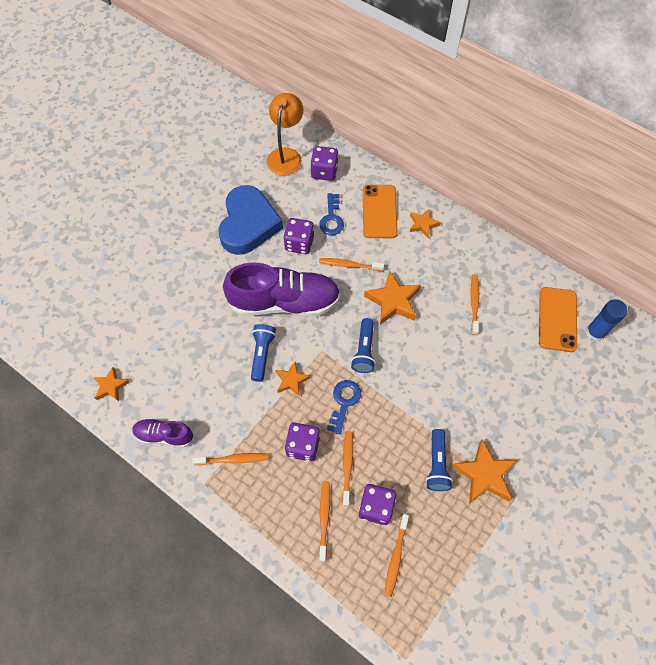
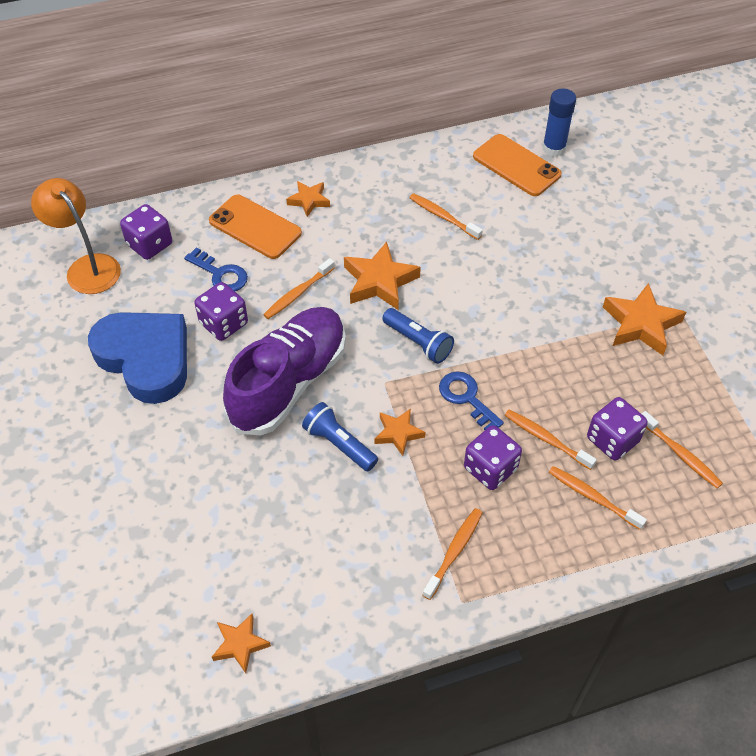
camera: 55 degrees left, 10 degrees down
purple shoe [132,418,194,448] -> none
blue flashlight [426,429,453,491] -> none

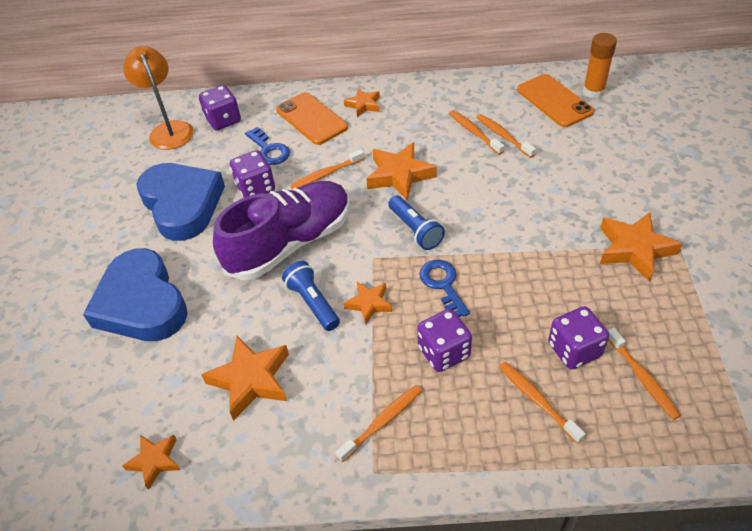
camera: 20 degrees right, 5 degrees down
orange toothbrush [505,410,597,470] -> orange toothbrush moved to [476,114,536,158]
blue glue stick [542,88,576,157] -> orange glue stick [583,33,617,99]
none -> blue heart [83,248,188,341]
none -> orange star [201,336,289,421]

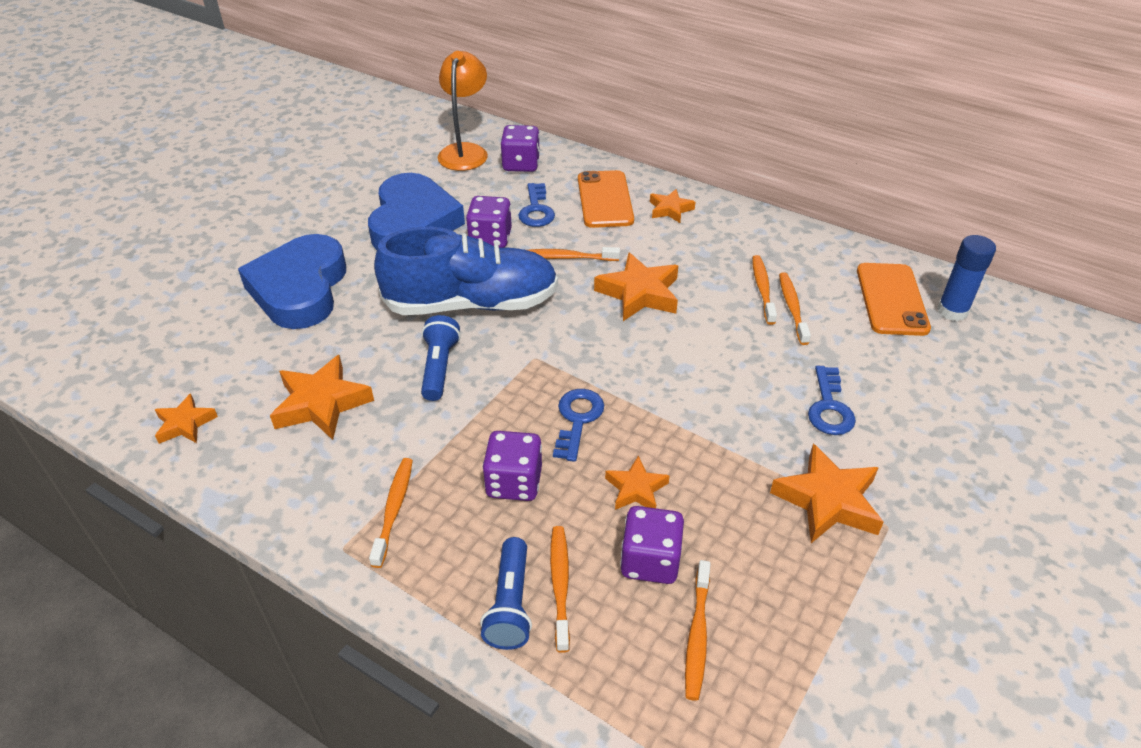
camera: 30 degrees right, 5 degrees down
purple shoe [213,181,350,280] -> blue shoe [374,227,558,315]
orange toothbrush [336,385,421,463] -> orange toothbrush turned 75 degrees counterclockwise [369,458,413,568]
orange star [343,282,392,324] -> orange star moved to [605,455,670,510]
blue flashlight [388,196,445,250] -> blue flashlight moved to [480,537,532,650]
orange glue stick [583,33,617,99] -> blue glue stick [937,235,996,321]
none -> blue key [808,366,856,435]

